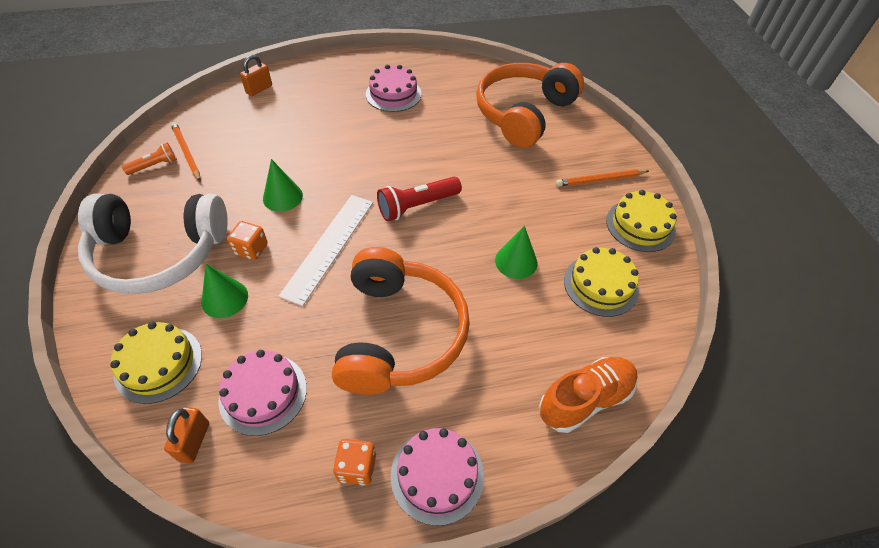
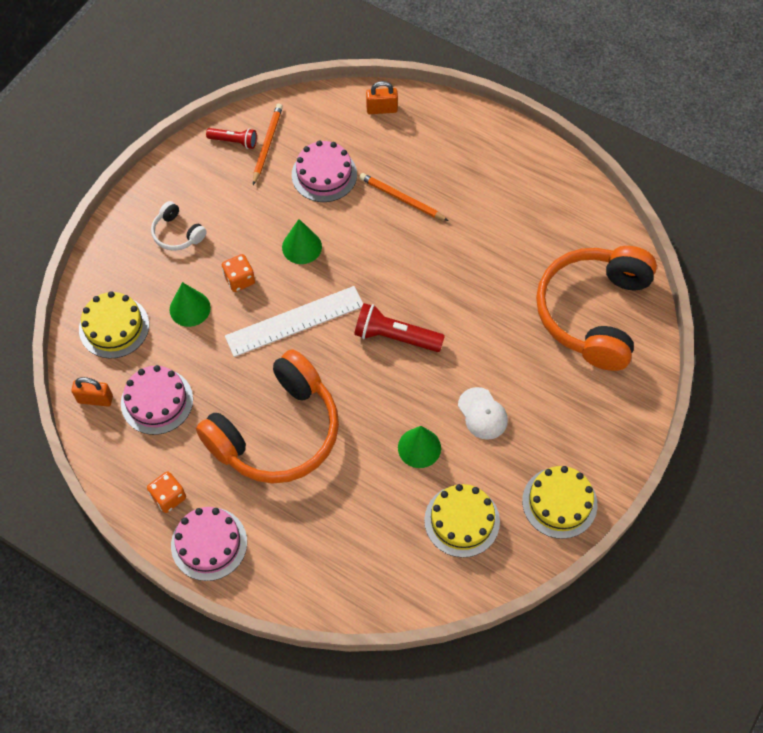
camera: 45 degrees right, 10 degrees up
white headphones [78,194,228,294] -> white headphones [151,201,207,251], size x0.43
orange flashlight [122,143,177,175] -> red flashlight [206,128,257,149]
orange padlock [164,407,209,463] -> orange padlock turned 45 degrees clockwise [71,377,113,407]
pink cake [366,65,422,112] -> pink cake moved to [292,140,357,202]
orange headphones [476,63,584,148] -> orange headphones turned 60 degrees counterclockwise [536,246,657,371]
orange shoe [539,357,638,433] -> none
orange pencil [556,169,649,187] -> orange pencil moved to [359,173,449,221]
none -> white cap [458,387,508,440]

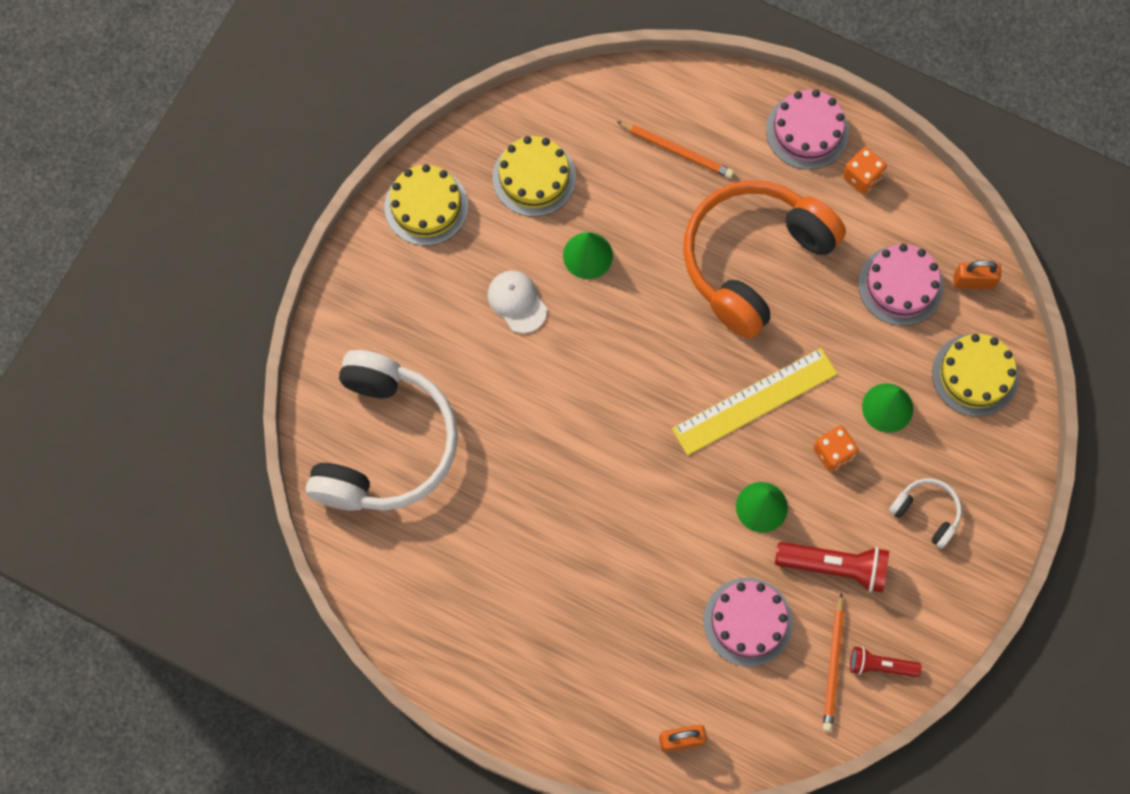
camera: 175 degrees right, 10 degrees up
white ruler [225,286,363,357] -> yellow ruler [672,348,838,456]
red flashlight [354,303,445,352] -> red flashlight moved to [775,542,889,593]
orange pencil [359,173,449,221] -> orange pencil moved to [616,121,734,178]
orange headphones [536,246,657,371] -> white headphones [306,350,458,511]

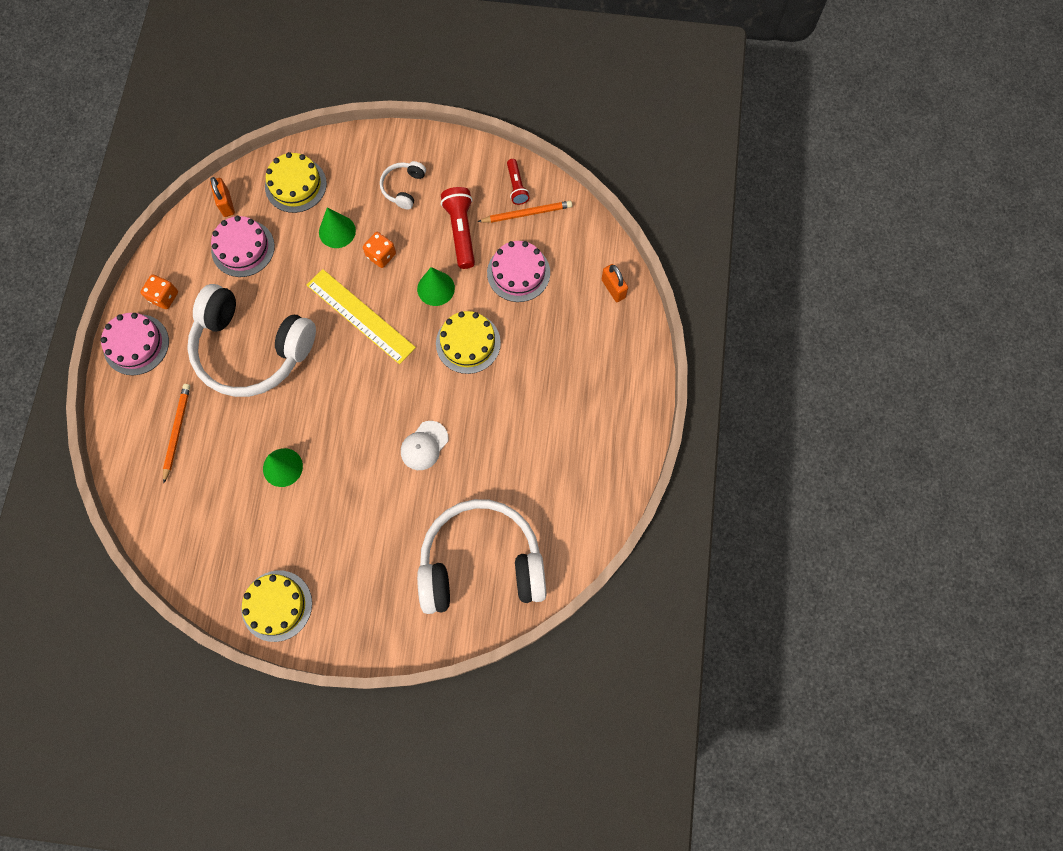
camera: 110 degrees left, 0 degrees up
white cap [487,271,547,333] -> white cap moved to [401,421,448,470]
yellow cake [493,136,576,217] -> yellow cake moved to [436,311,501,374]
orange headphones [683,180,846,339] -> white headphones [187,284,316,397]

